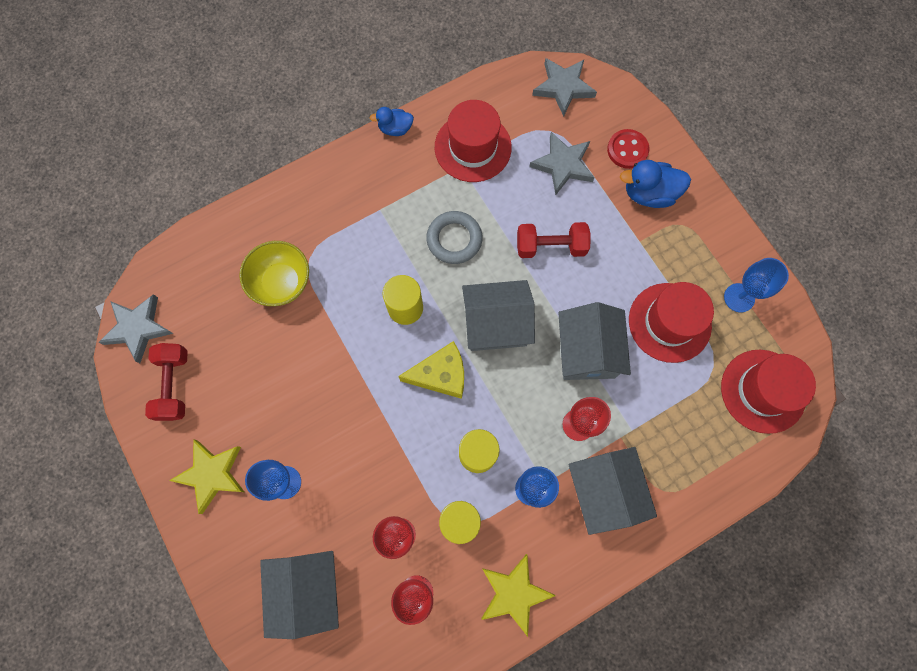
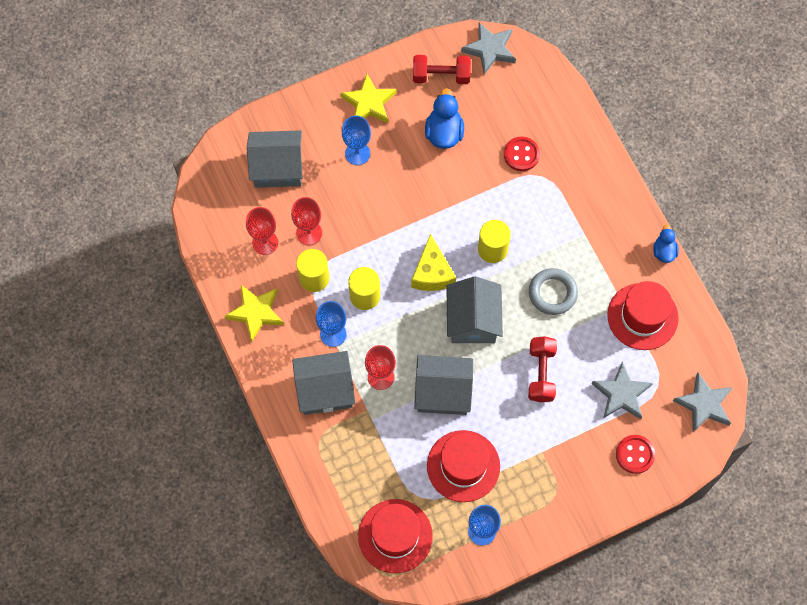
camera: 95 degrees right, 5 degrees down
yellow bowl [239,241,309,306] -> red button [504,137,540,171]
blue duck [620,160,691,208] -> blue duck moved to [425,88,464,149]

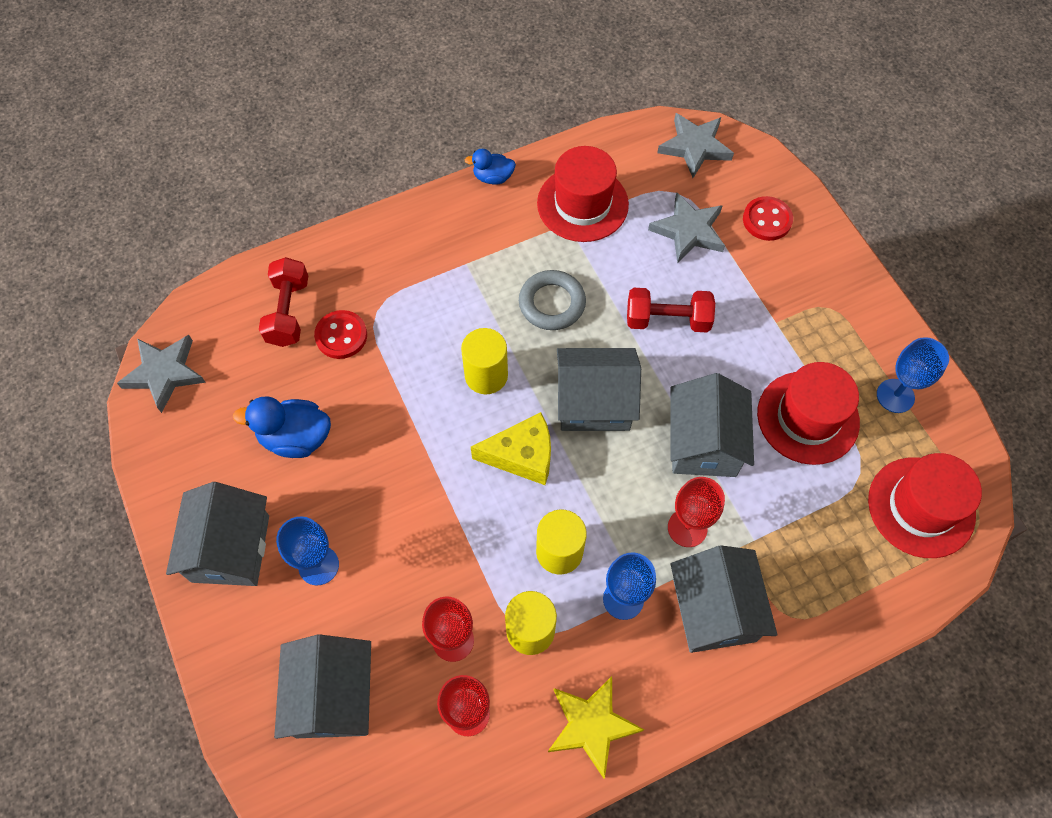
camera: 90 degrees left, 5 degrees down
yellow star [340,74,396,123] -> grey house [166,482,269,586]
red dumbbell [413,55,471,84] -> red dumbbell moved to [259,257,308,347]

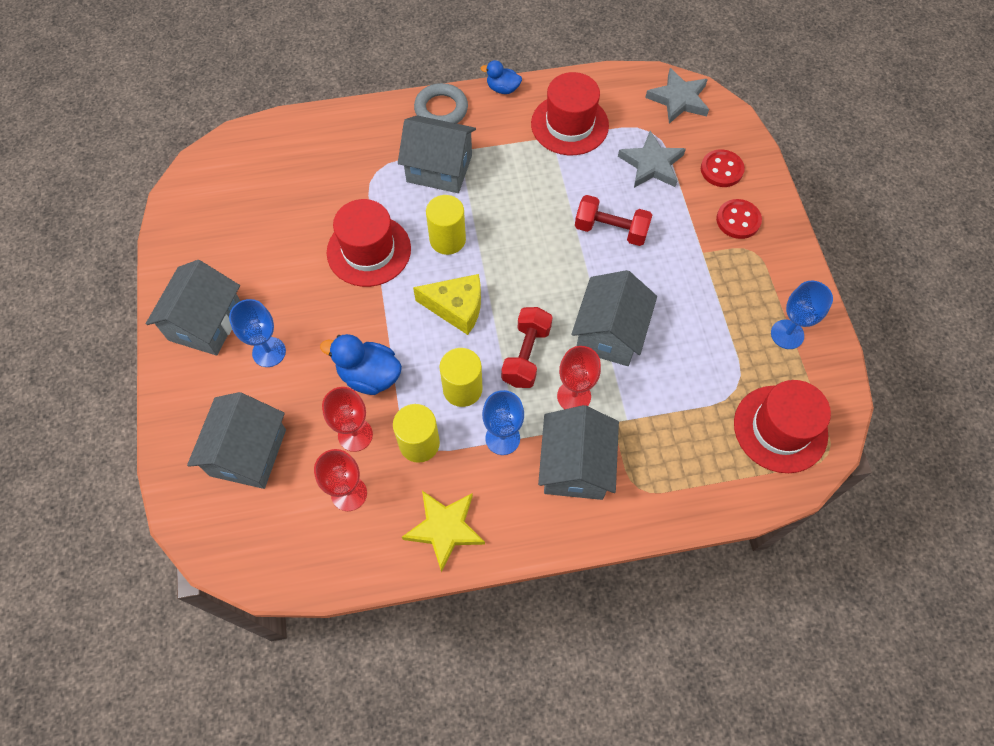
camera: 15 degrees right, 0 degrees up
grey star [117,335,206,413] -> none
blue duck [233,396,331,458] -> blue duck moved to [320,334,402,395]
red dumbbell [259,257,308,347] -> red dumbbell moved to [501,307,553,388]
red button [314,310,367,359] -> red button moved to [716,199,762,239]
grey ring [519,270,586,330] -> grey ring moved to [414,83,468,124]
grey house [557,348,641,431] -> grey house moved to [398,115,476,193]
red hat [757,362,860,465] -> red hat moved to [327,199,411,287]

